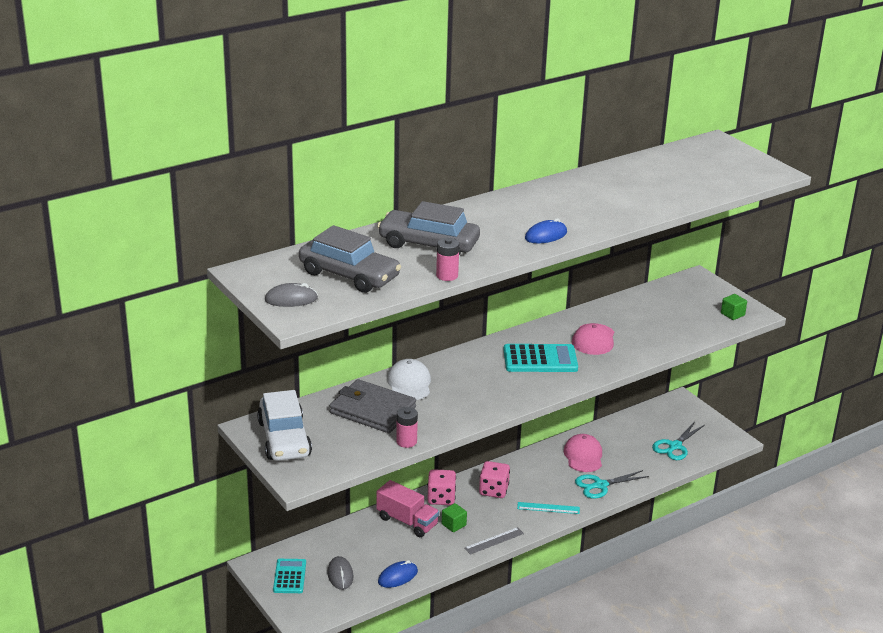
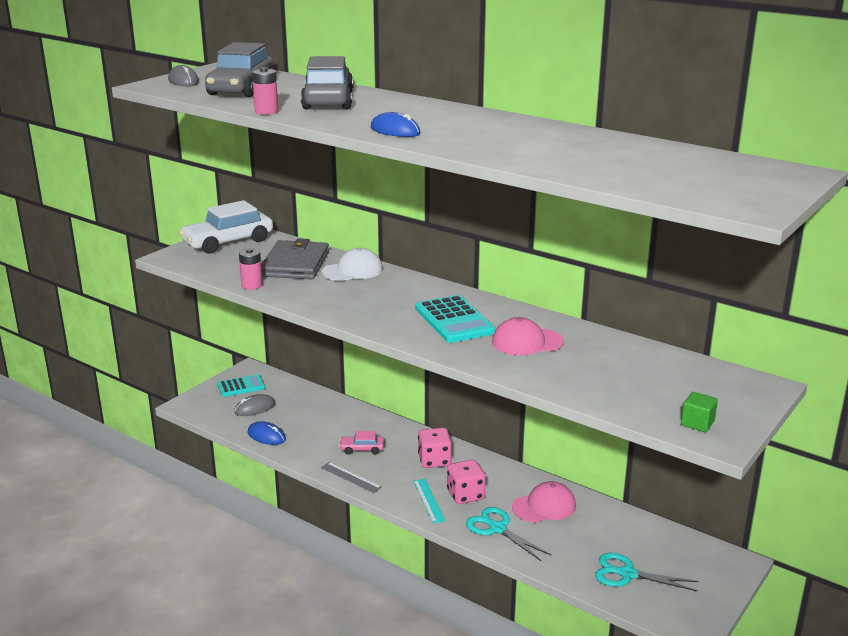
camera: 70 degrees right, 5 degrees down
pink truck [376,480,439,537] -> none
pink dice [427,469,456,505] -> pink dice moved to [447,460,486,504]
green cube [442,503,467,532] -> pink car [339,431,384,455]

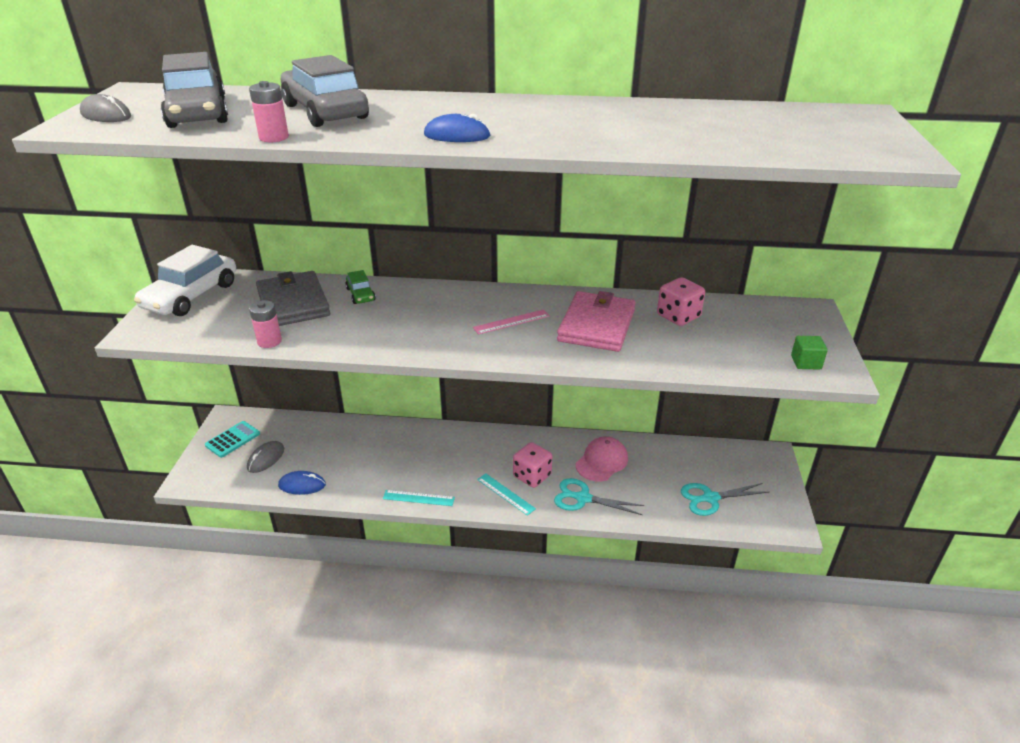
camera: 30 degrees left, 10 degrees up
grey ruler [321,462,382,493] -> turquoise ruler [383,490,455,506]
white cap [322,248,383,281] -> green car [345,270,376,304]
pink car [339,431,384,455] -> none
turquoise calculator [415,295,496,343] -> pink ruler [473,309,550,335]
pink dice [418,428,452,468] -> pink dice moved to [657,277,705,326]
pink cap [492,317,564,355] -> pink wallet [557,291,636,352]

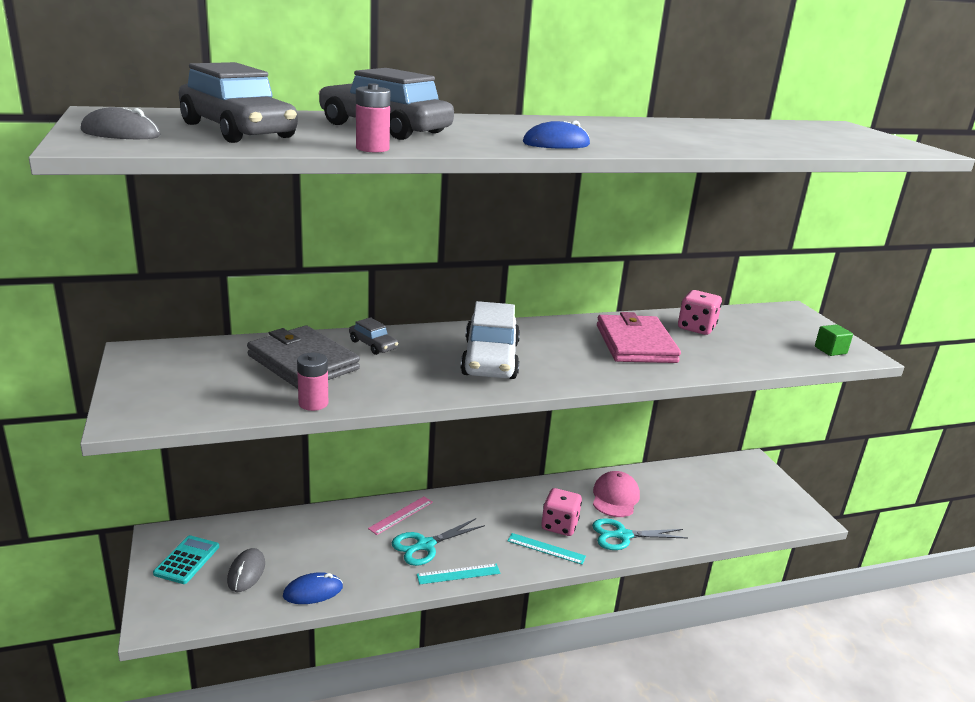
camera: 25 degrees left, 10 degrees down
white car [134,245,236,316] -> white car moved to [460,301,520,379]
green car [345,270,376,304] -> grey car [349,317,398,355]
pink ruler [473,309,550,335] -> pink ruler moved to [368,497,433,535]
turquoise scissors [681,483,769,516] -> turquoise scissors moved to [392,518,485,566]

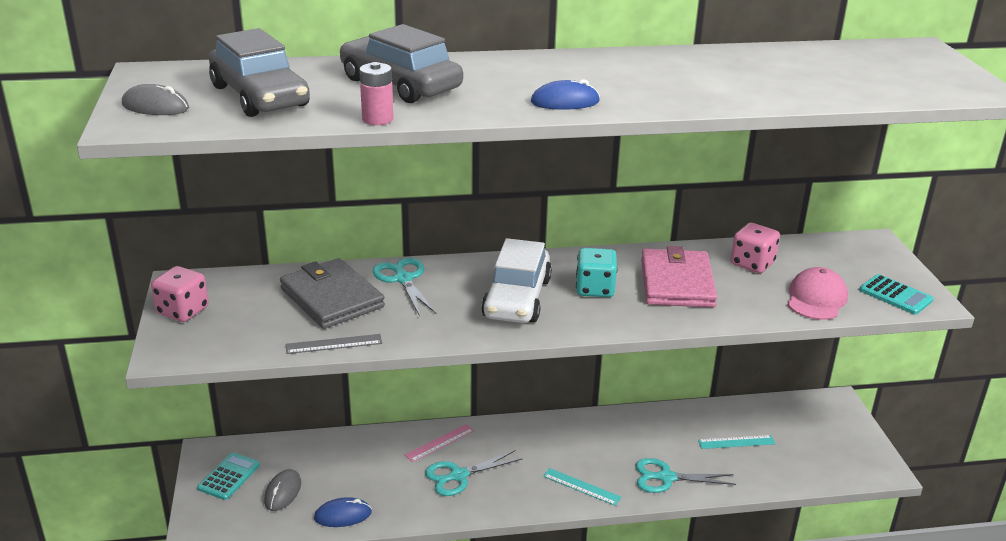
camera: 10 degrees right, 5 degrees up
pink battery [297,353,328,411] -> grey ruler [286,334,382,354]
grey car [349,317,398,355] -> turquoise scissors [372,258,437,316]
turquoise ruler [417,564,500,584] -> turquoise ruler moved to [698,435,776,449]
pink dice [541,488,582,536] -> pink dice moved to [151,266,209,322]
pink cap [593,471,640,517] -> pink cap moved to [788,267,848,320]
green cube [815,324,853,356] -> turquoise calculator [859,274,934,315]
none -> turquoise dice [576,248,617,297]

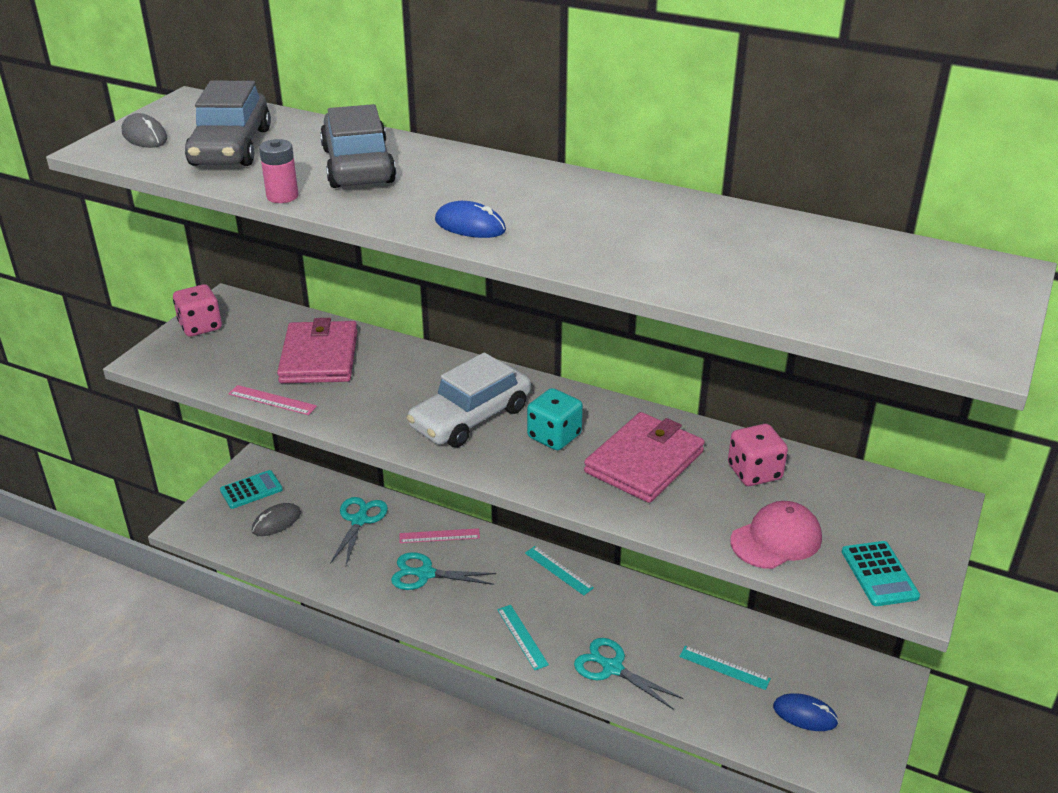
camera: 35 degrees right, 5 degrees up
grey wallet [280,258,385,329] -> pink wallet [277,318,357,383]
grey ruler [286,334,382,354] -> pink ruler [229,385,317,415]
blue mouse [314,497,372,527] -> blue mouse moved to [773,693,839,731]
turquoise scissors [372,258,437,316] -> turquoise scissors moved to [330,497,388,565]
none -> turquoise ruler [525,546,594,595]

